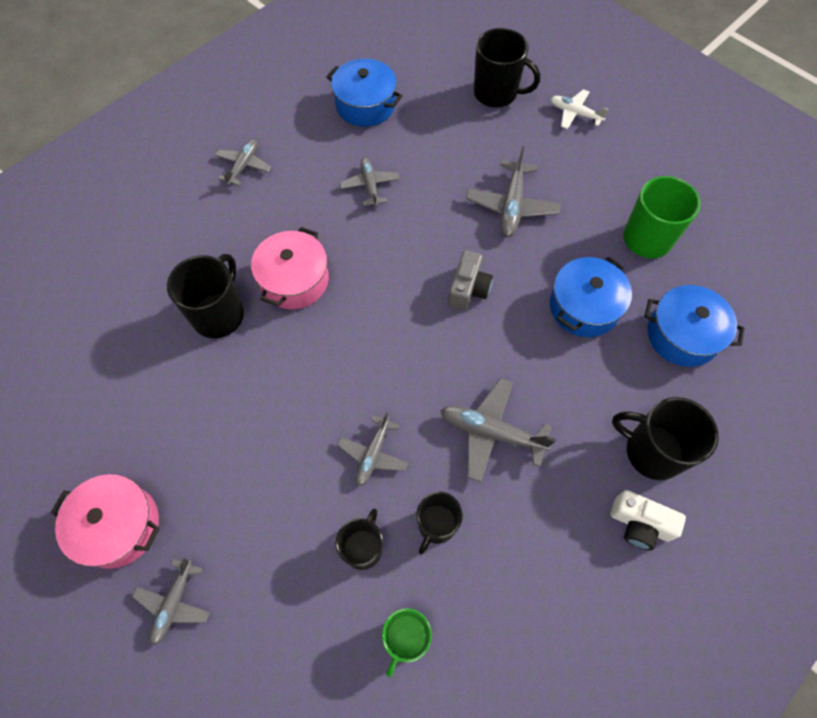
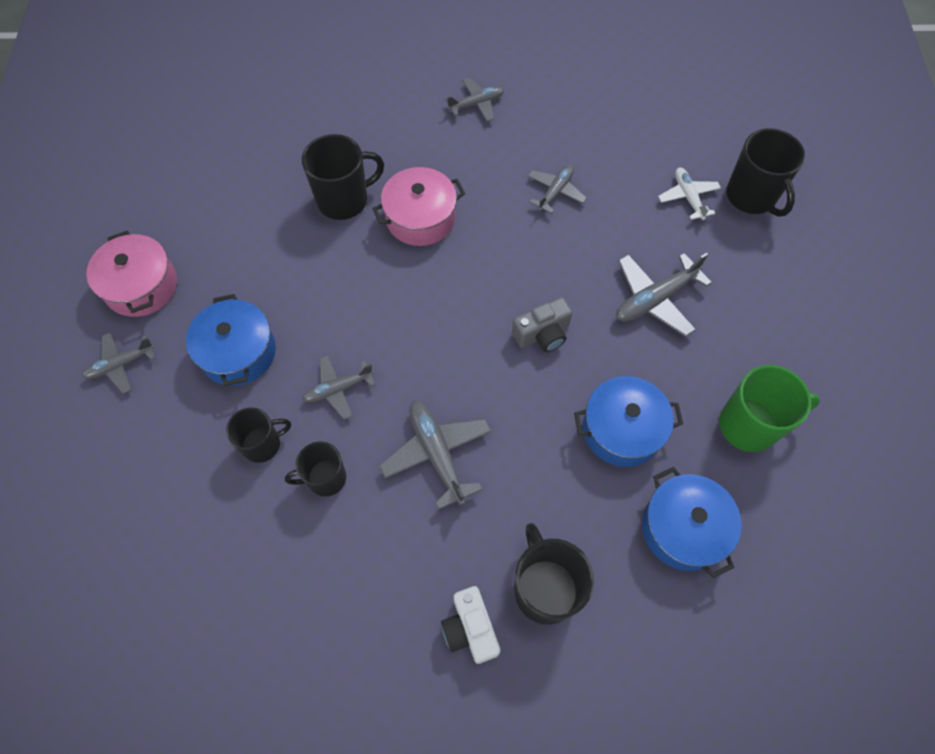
camera: 45 degrees right, 0 degrees up
blue pot [326,59,402,127] -> blue pot moved to [186,294,276,386]
green mug [382,608,432,677] -> none
white plane [551,89,608,129] -> white plane moved to [658,167,721,220]

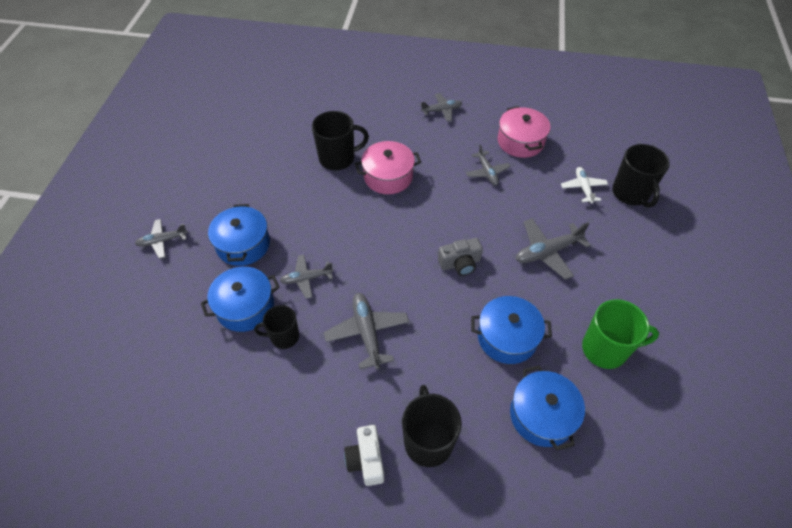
camera: 10 degrees right, 10 degrees down
pink pot [86,231,177,317] -> pink pot moved to [498,106,551,158]
black mug [226,408,291,463] -> blue pot [201,267,280,332]
grey plane [528,165,587,214] -> grey plane turned 120 degrees clockwise [466,144,511,185]

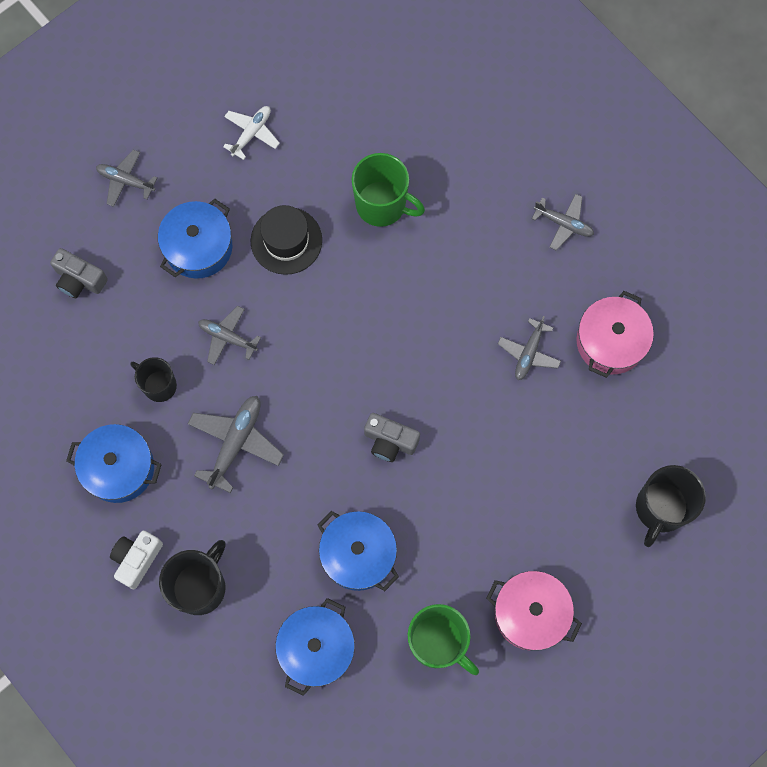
camera: 40 degrees right, 20 degrees up
blue pot [201,267,280,332] -> blue pot moved to [66,424,162,503]
black mug [312,111,369,170] -> green mug [352,153,425,227]
pink pot [355,141,421,194] -> pink pot moved to [486,571,582,651]
grey plane [516,218,591,280] -> none
white plane [561,167,608,204] -> white plane moved to [223,106,280,160]
none -> grey camera [50,248,108,298]
none -> black hat [251,205,322,275]

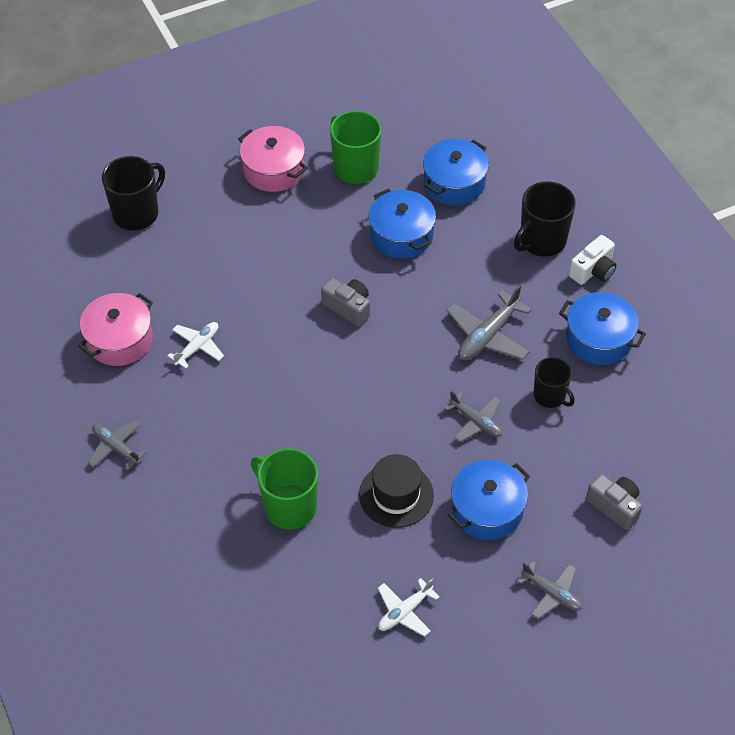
camera: 165 degrees left, 20 degrees down
grey plane [498,316,561,380] -> white plane [167,322,224,369]

